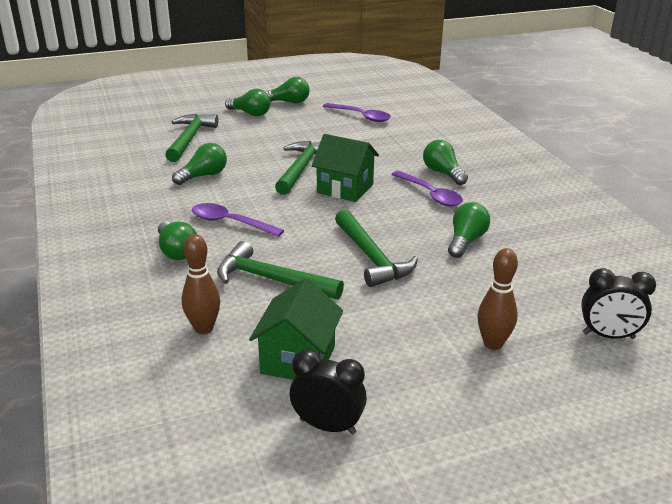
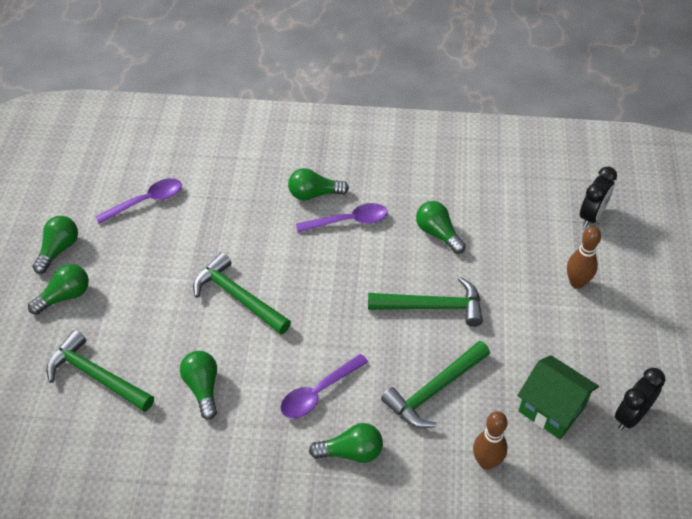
camera: 65 degrees left, 20 degrees up
green house [312,134,379,202] -> none

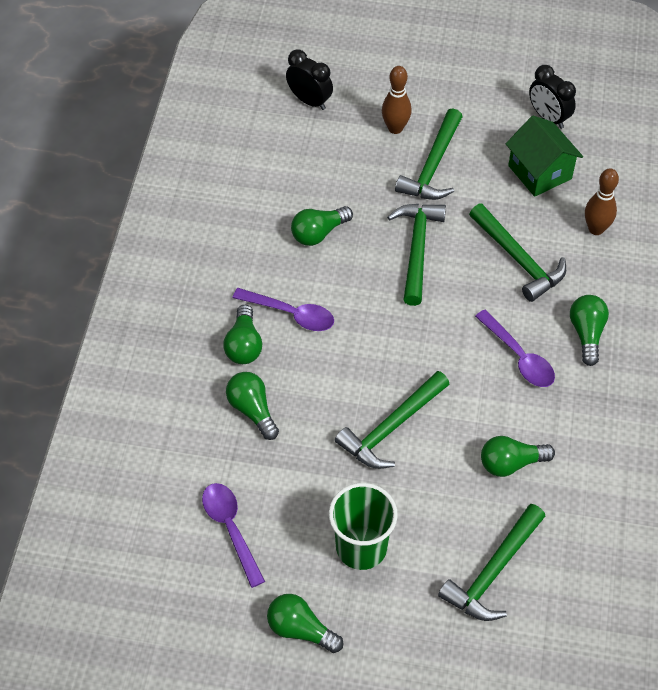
camera: 85 degrees left, 5 degrees up
green light bulb [28,264,89,315] -> green light bulb moved to [226,372,279,440]
purple spoon [296,203,388,233] -> purple spoon turned 120 degrees clockwise [232,288,334,331]
green house [517,355,599,439] -> green house turned 75 degrees counterclockwise [506,116,583,197]
none -> green cup [329,483,398,570]
none -> green hammer [395,108,463,200]

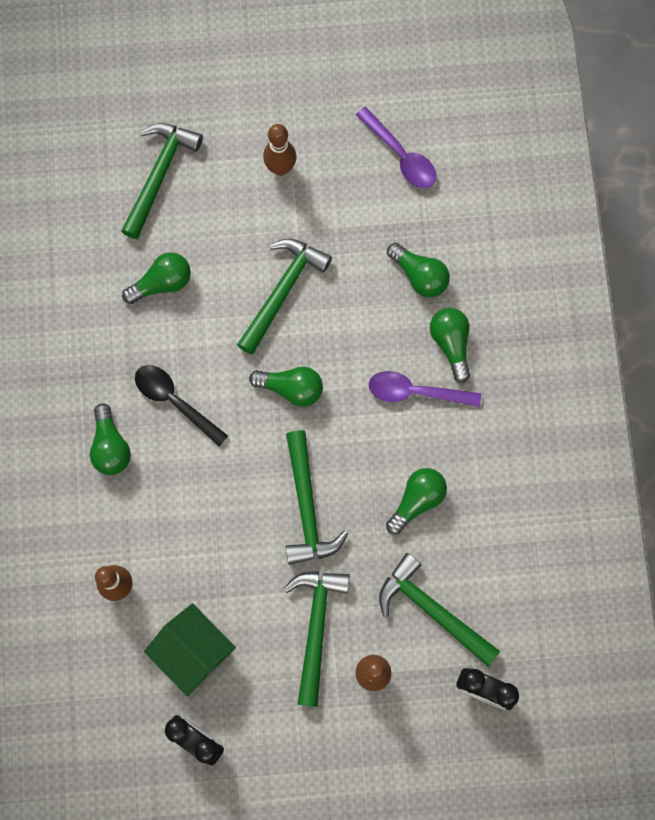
camera: 165 degrees right, 20 degrees up
green light bulb [267,594,343,653] -> green light bulb moved to [249,367,323,407]
green cup [329,483,398,570] -> brown bowling pin [263,124,297,176]
green hammer [469,204,566,302] -> green hammer moved to [379,553,500,667]
purple spoon [475,310,555,387] -> black spoon [135,365,228,446]

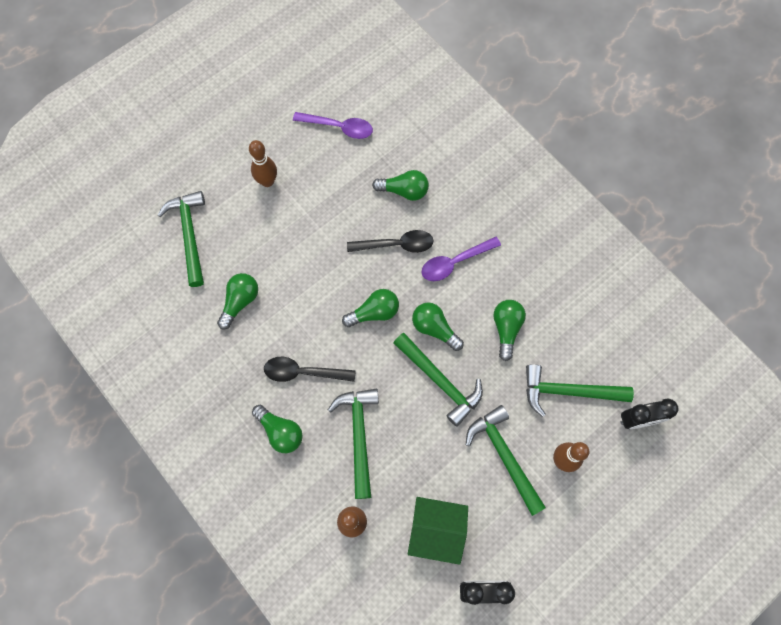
camera: 35 degrees left, 5 degrees down
green hammer [237,238,332,355] -> green hammer moved to [328,389,379,499]
green light bulb [430,308,470,383] -> green light bulb moved to [412,302,464,351]
none -> black spoon [347,230,434,253]

